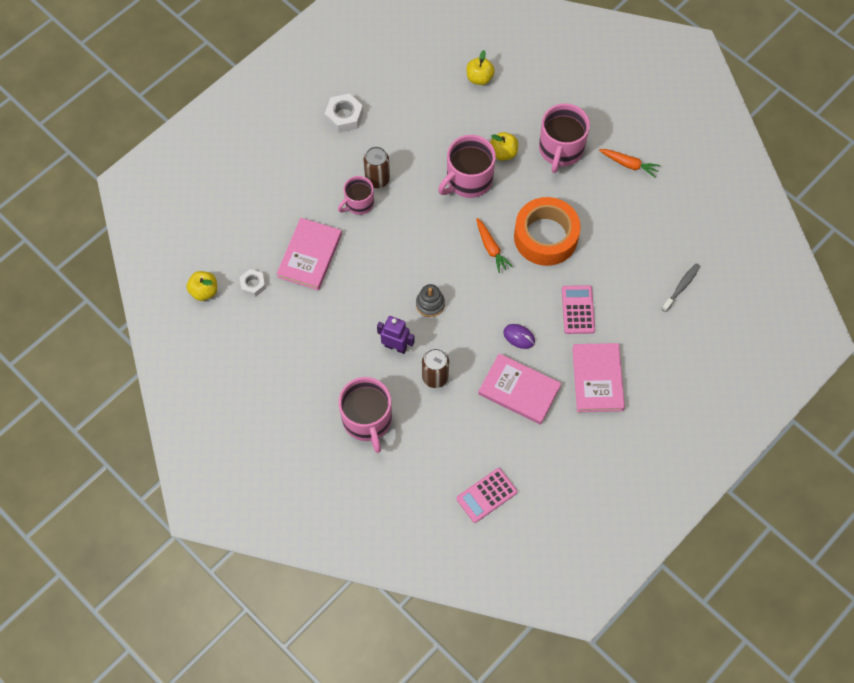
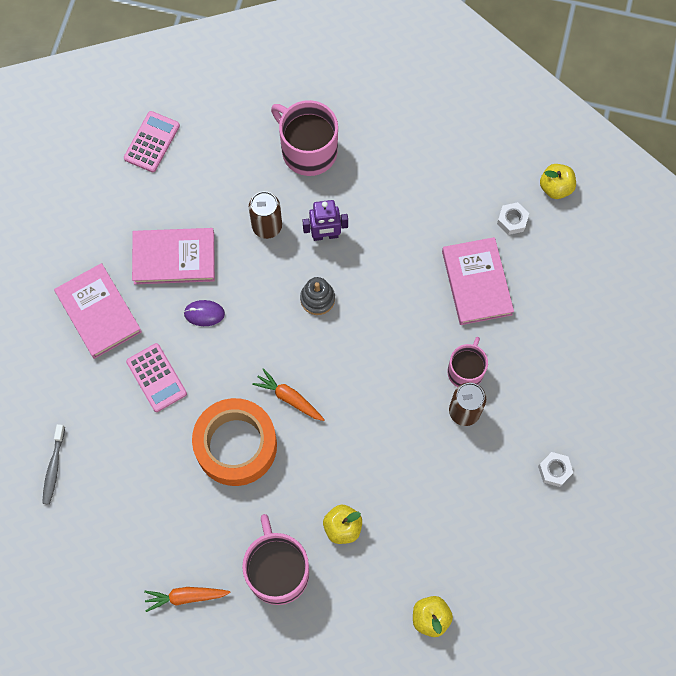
camera: 150 degrees right, 5 degrees up
white nut [325,93,363,133] -> white nut [538,452,573,487], size x0.65
pink mug [438,135,496,198] -> none

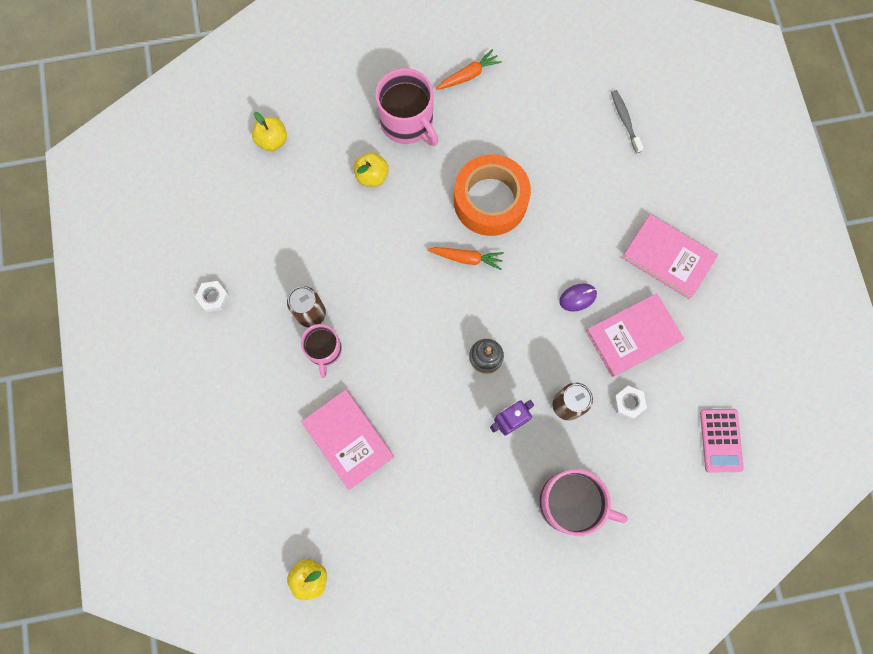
camera: 155 degrees right, 5 degrees up
pink calculator [126,343,187,412] -> none
white nut [497,202,529,235] -> white nut moved to [613,386,647,419]

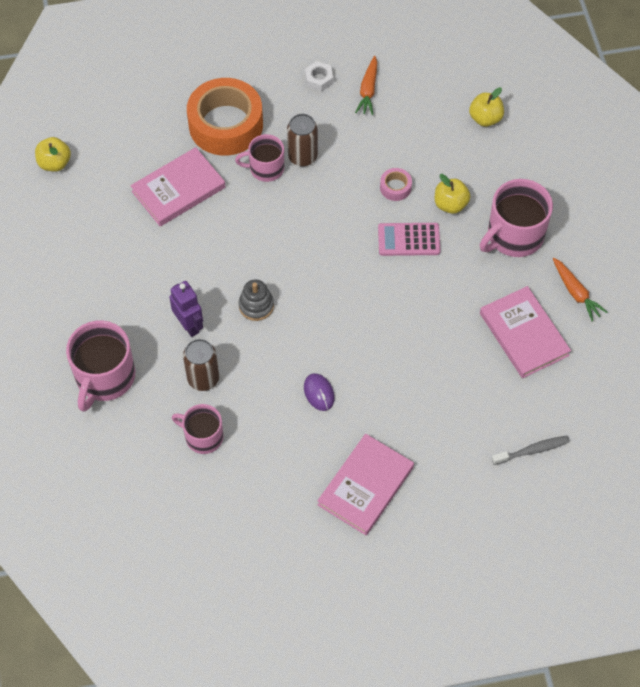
camera: 90 degrees right, 15 degrees down
orange carrot [427,247,504,270] -> orange carrot moved to [355,56,377,115]
orange tape [454,154,531,236] -> orange tape moved to [187,78,263,156]
pink book [586,293,684,377] -> pink book moved to [480,286,571,378]
white nut [613,386,647,419] -> pink mug [172,404,223,454]
pink calculator [700,409,744,473] -> pink calculator moved to [378,223,441,256]
none -> pink tape [380,168,412,201]

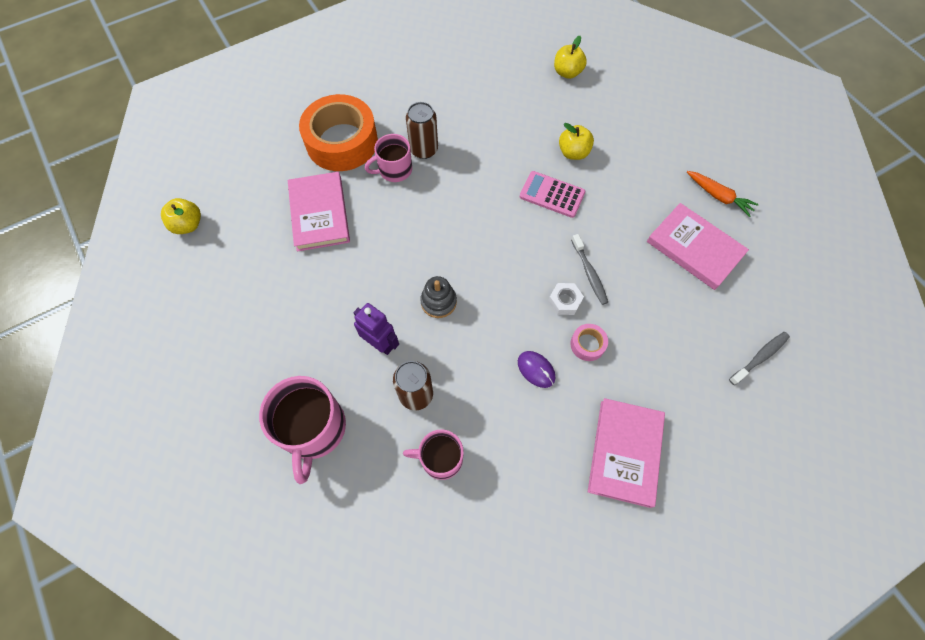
camera: 20 degrees left, 5 degrees up
pink book [130,147,225,227] -> pink book turned 45 degrees counterclockwise [288,172,350,252]
white nut [305,61,333,92] -> white nut moved to [548,283,584,315]
orange carrot [355,56,377,115] -> none
pink calculator [378,223,441,256] -> pink calculator turned 45 degrees clockwise [520,171,585,218]
pink tape [380,168,412,201] -> pink tape moved to [570,324,608,361]
pink mug [480,179,553,257] -> none
none -> grey toothbrush [571,234,608,305]

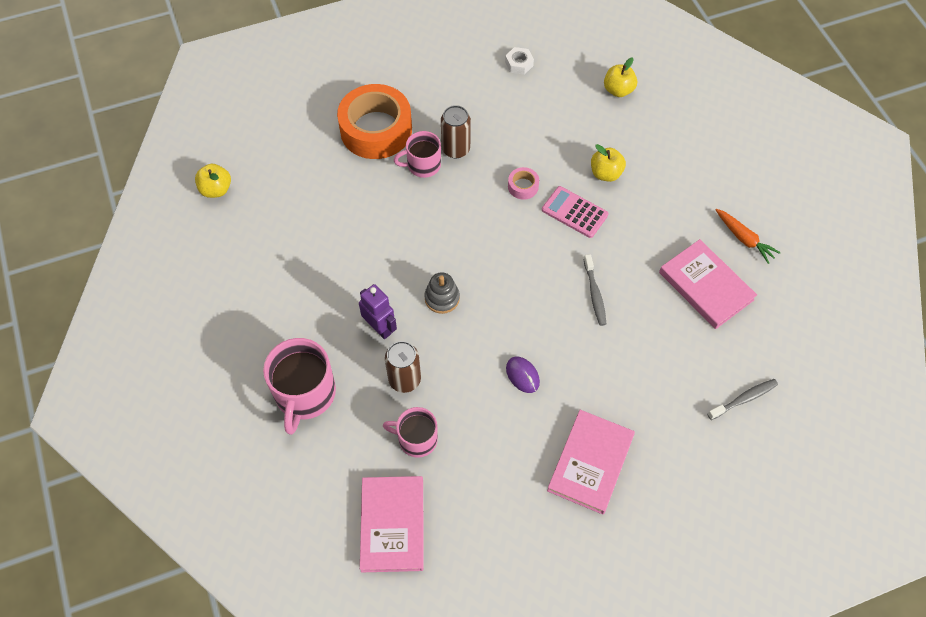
camera: 10 degrees right, 5 degrees down
pink book [288,172,350,252] -> pink book moved to [360,476,424,572]
white nut [548,283,584,315] -> white nut moved to [505,47,534,75]
pink tape [570,324,608,361] -> pink tape moved to [508,167,539,200]

